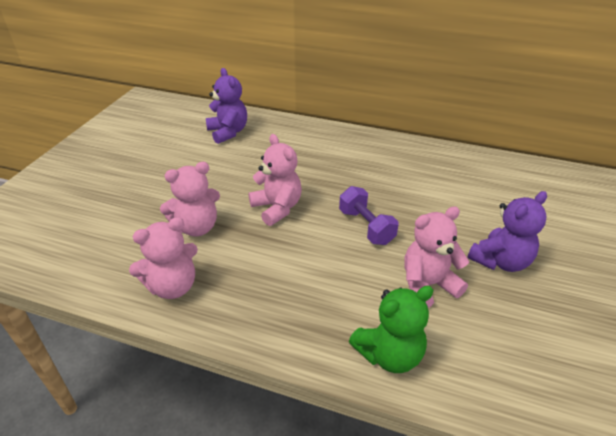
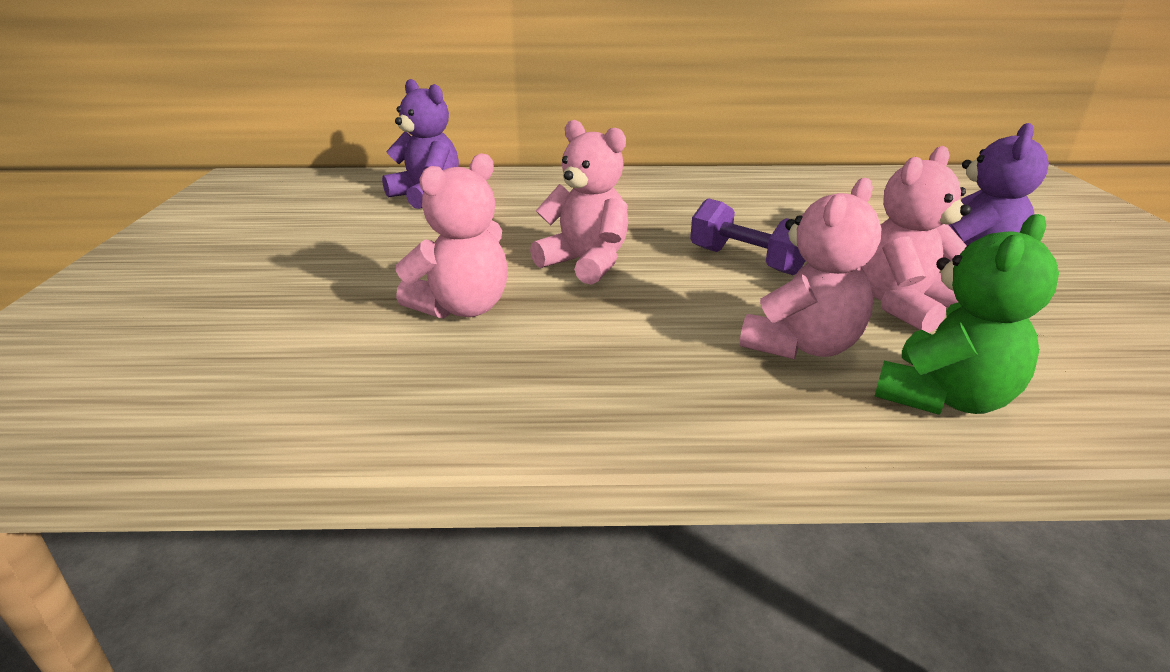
camera: 20 degrees left, 10 degrees down
pink teddy bear [129,217,198,299] -> pink teddy bear moved to [740,178,881,359]

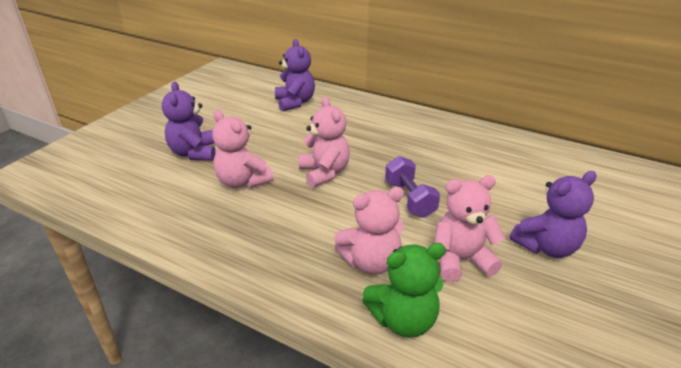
camera: 30 degrees right, 5 degrees up
pink teddy bear [396,153,508,319] -> pink teddy bear turned 60 degrees clockwise [212,110,273,188]
none -> purple teddy bear [162,82,216,161]

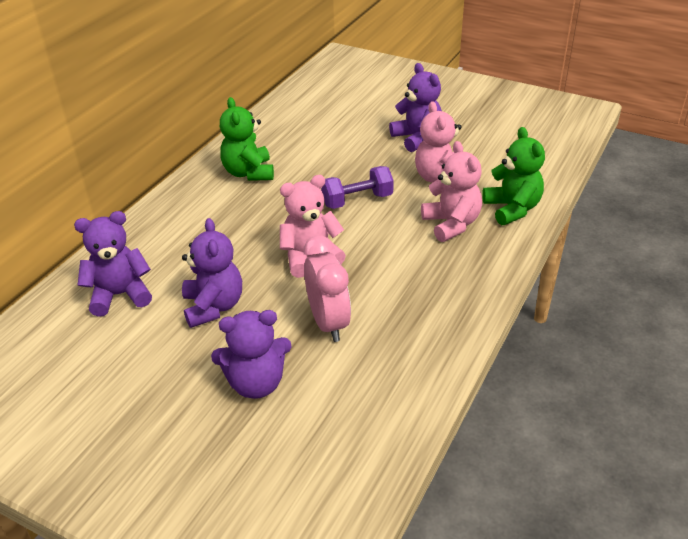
camera: 90 degrees left, 5 degrees up
pink teddy bear [212,110,273,188] -> pink clock [304,235,351,342]
none -> purple teddy bear [182,218,242,328]
none -> green teddy bear [220,97,274,181]

